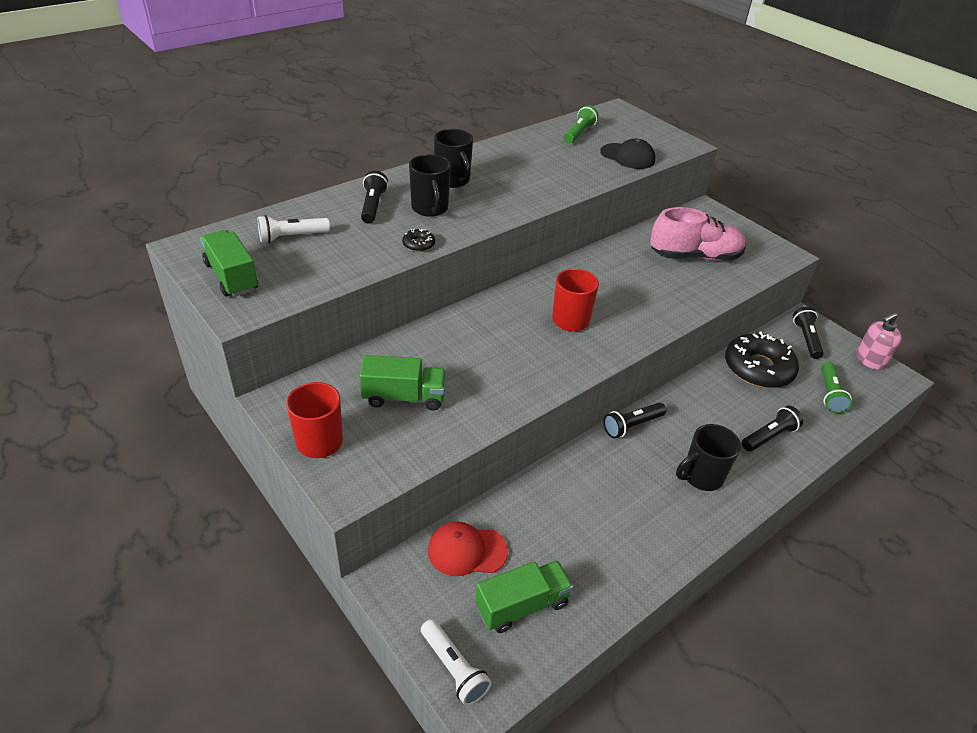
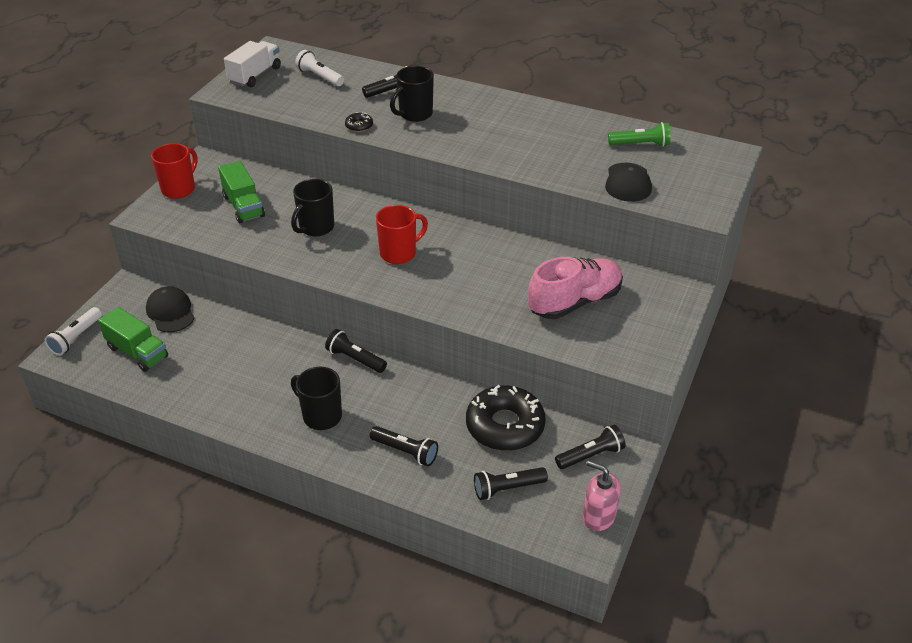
camera: 65 degrees right, 0 degrees up
green truck [200,230,258,297] -> white truck [224,41,281,87]
red cap [428,522,508,576] -> black cap [146,286,194,333]
black mug [434,129,473,188] -> black mug moved to [291,179,334,236]
pink shoe [650,207,746,261] -> pink shoe turned 90 degrees counterclockwise [528,257,623,319]
green flashlight [821,362,852,414] -> black flashlight [474,467,548,500]

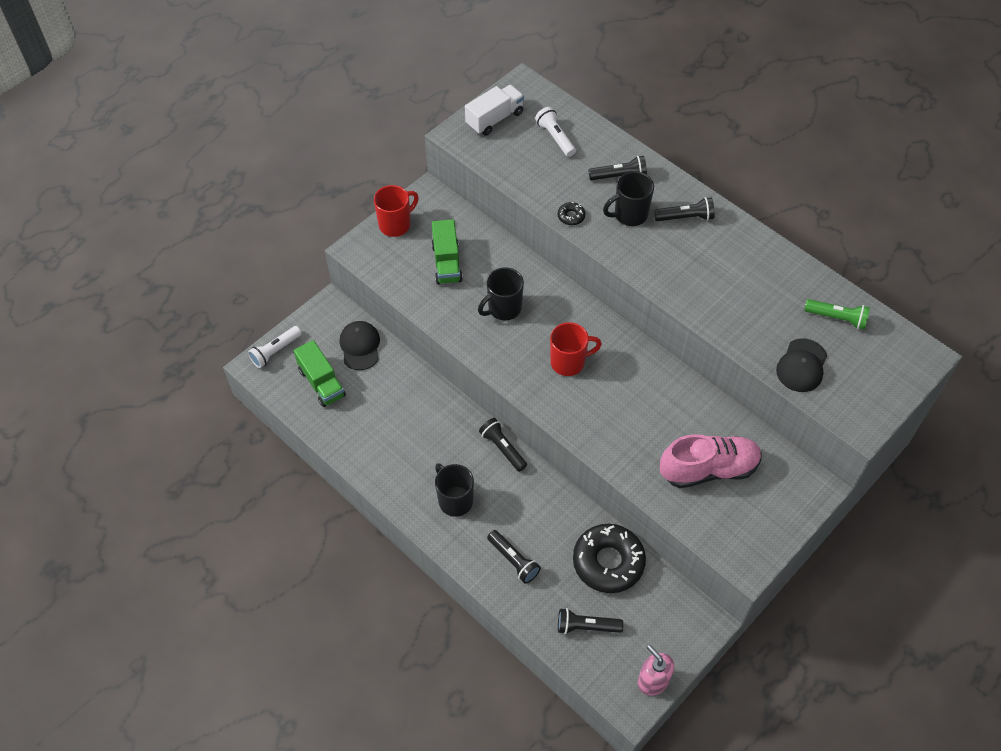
camera: 20 degrees right, 15 degrees up
black flashlight [555,425,626,469] -> black flashlight moved to [654,197,715,221]

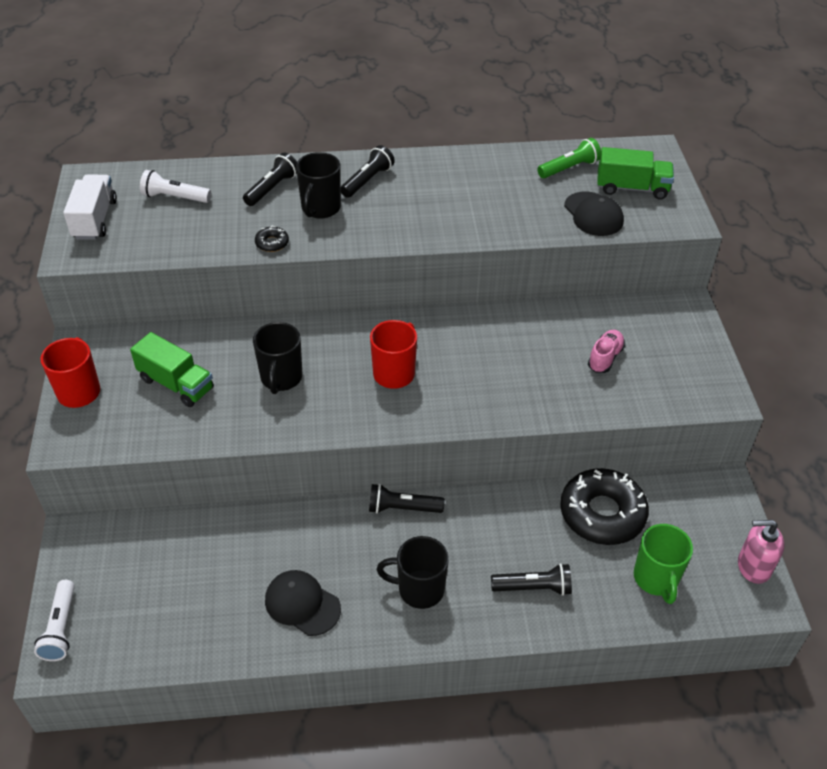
camera: 50 degrees left, 10 degrees down
green truck [294,340,346,407] -> green truck moved to [597,147,674,200]
black cap [340,321,380,370] -> black cap moved to [265,570,341,636]
black flashlight [558,608,623,634] -> green mug [634,524,693,604]
pink shoe [660,434,762,488] -> pink shoe [588,330,625,373], size x0.51

